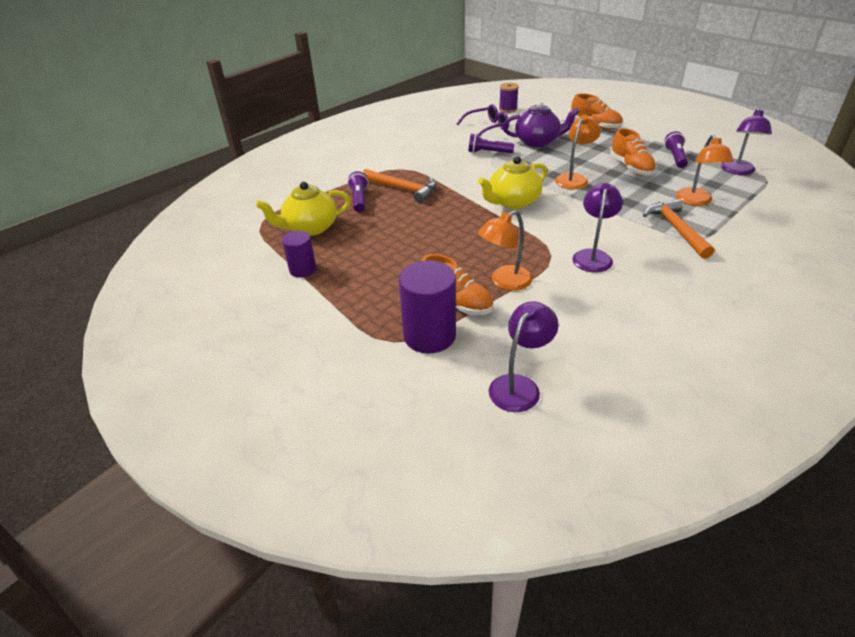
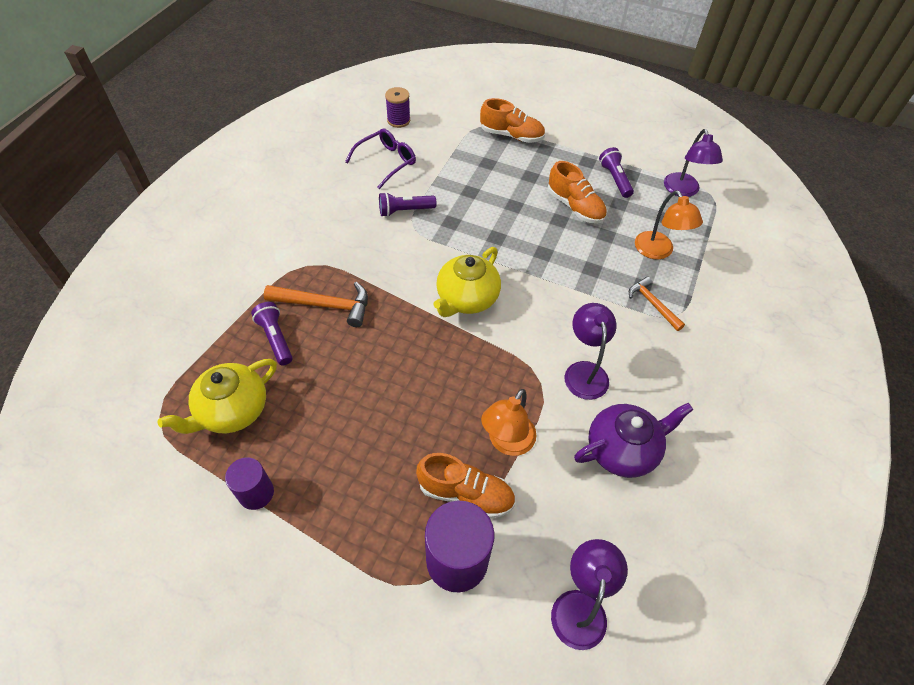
camera: 25 degrees left, 15 degrees up
purple teapot [503,101,580,148] -> purple teapot moved to [574,403,693,478]
orange lamp [555,114,601,189] -> none
orange hammer [643,199,714,259] -> orange hammer [629,277,685,331], size x0.65

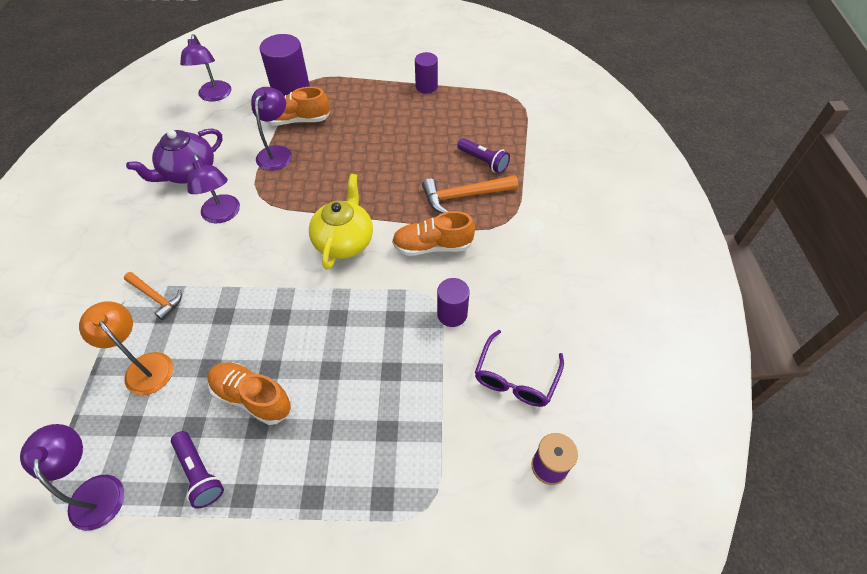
camera: 160 degrees right, 0 degrees up
yellow teapot [158,359,277,434] -> none
purple flashlight [379,192,437,217] -> purple cylinder [437,278,469,327]
orange shoe [480,98,545,143] -> orange shoe moved to [392,211,475,256]
orange lamp [481,389,536,456] -> purple lamp [251,87,292,171]

